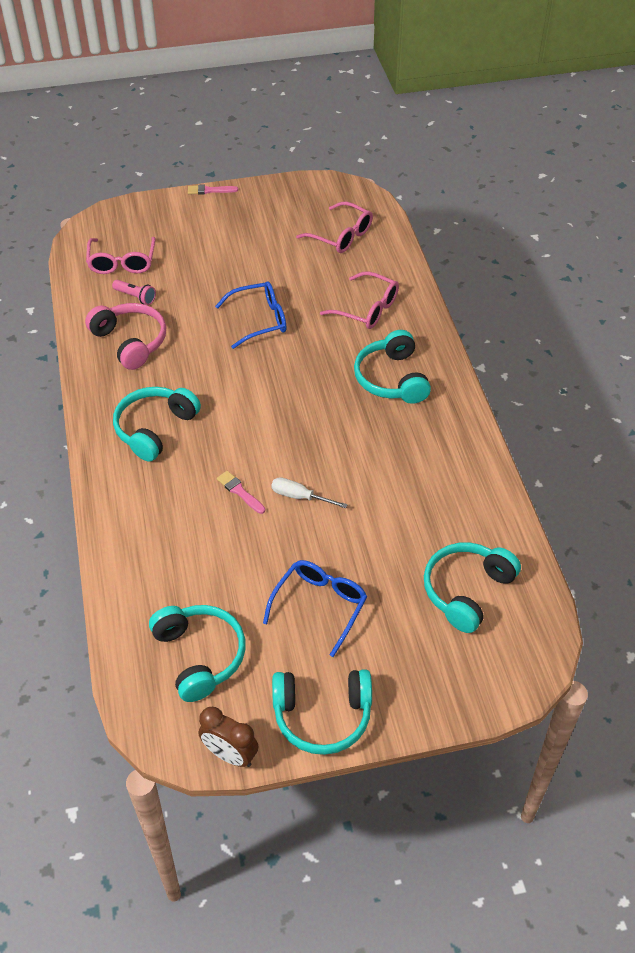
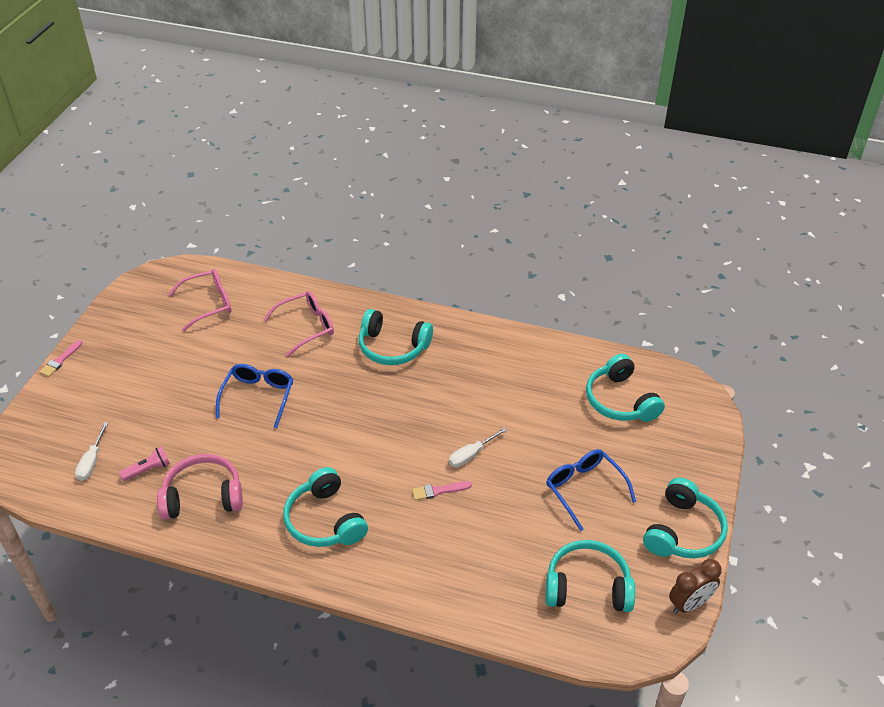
camera: 60 degrees left, 5 degrees down
pink glasses [86,237,156,274] -> white screwdriver [75,422,108,481]

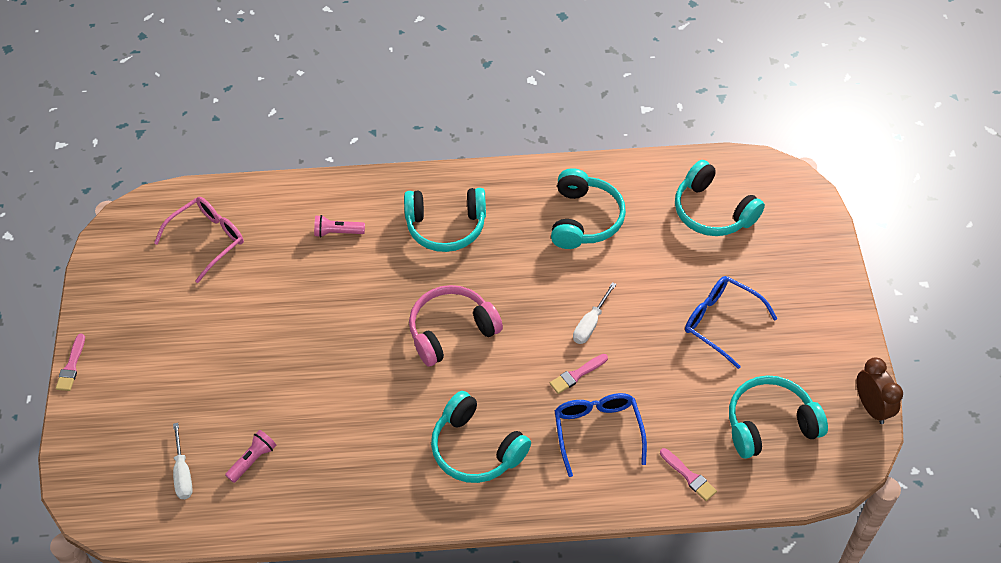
camera: 20 degrees left, 10 degrees up
pink headphones [157,454,243,519] -> pink headphones moved to [409,285,503,367]
blue glasses [216,364,293,428] -> blue glasses moved to [555,393,647,477]
pink glasses [263,291,334,357] -> pink flashlight [314,215,365,237]
turquoise headphones [643,477,728,558] -> turquoise headphones moved to [551,168,626,249]
brown clock [669,559,721,614] -> brown clock turned 60 degrees counterclockwise [856,357,903,424]
none -> pink brush [660,448,717,501]

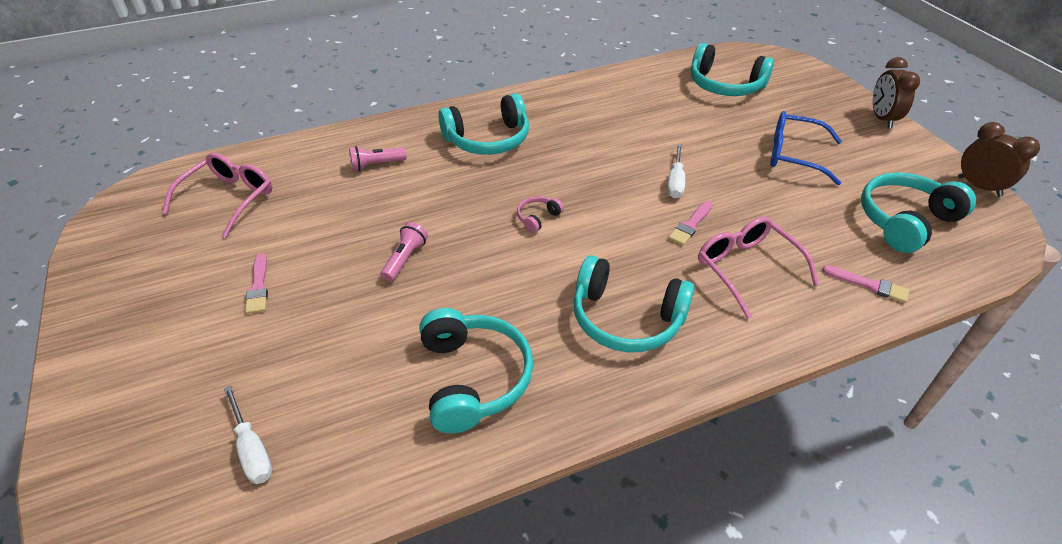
camera: 20 degrees left, 10 degrees down
pink brush [56,334,85,391] -> pink brush moved to [245,253,268,314]
pink flashlight [225,430,276,483] -> pink flashlight moved to [380,222,428,282]
pink headphones [409,285,503,367] -> pink headphones [517,196,564,233], size x0.45
turquoise headphones [551,168,626,249] -> turquoise headphones moved to [419,308,533,433]
blue glasses [555,393,647,477] -> pink glasses [698,217,819,319]
none -> brown clock [873,57,920,128]

